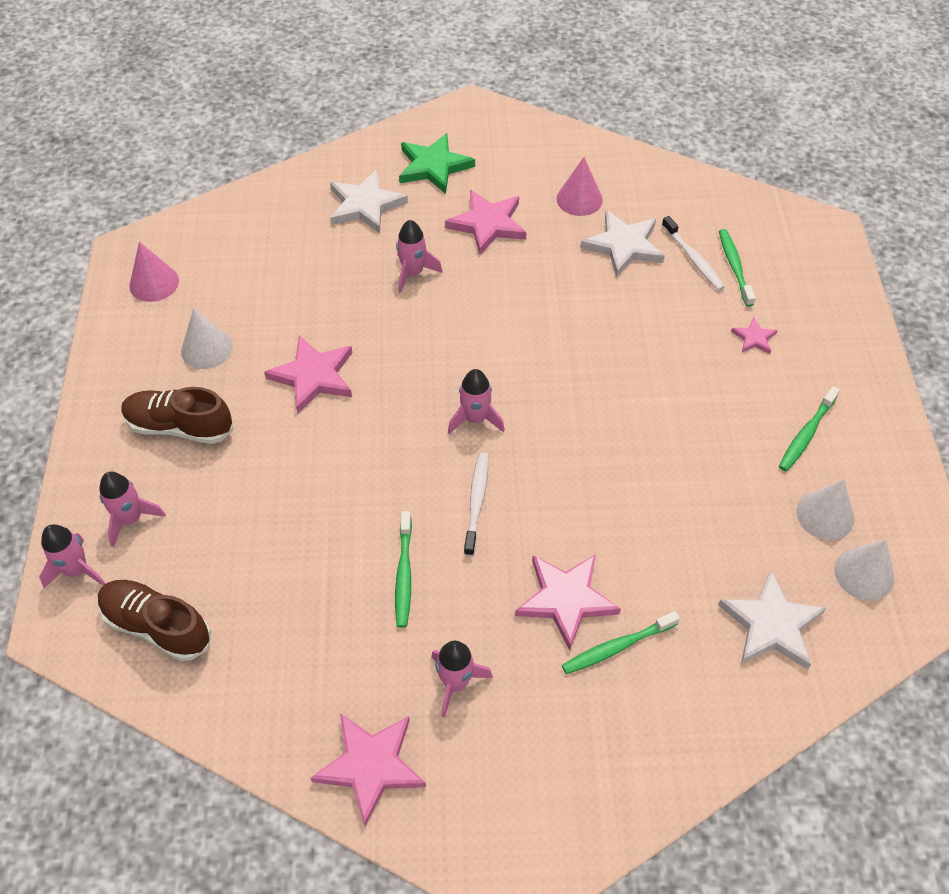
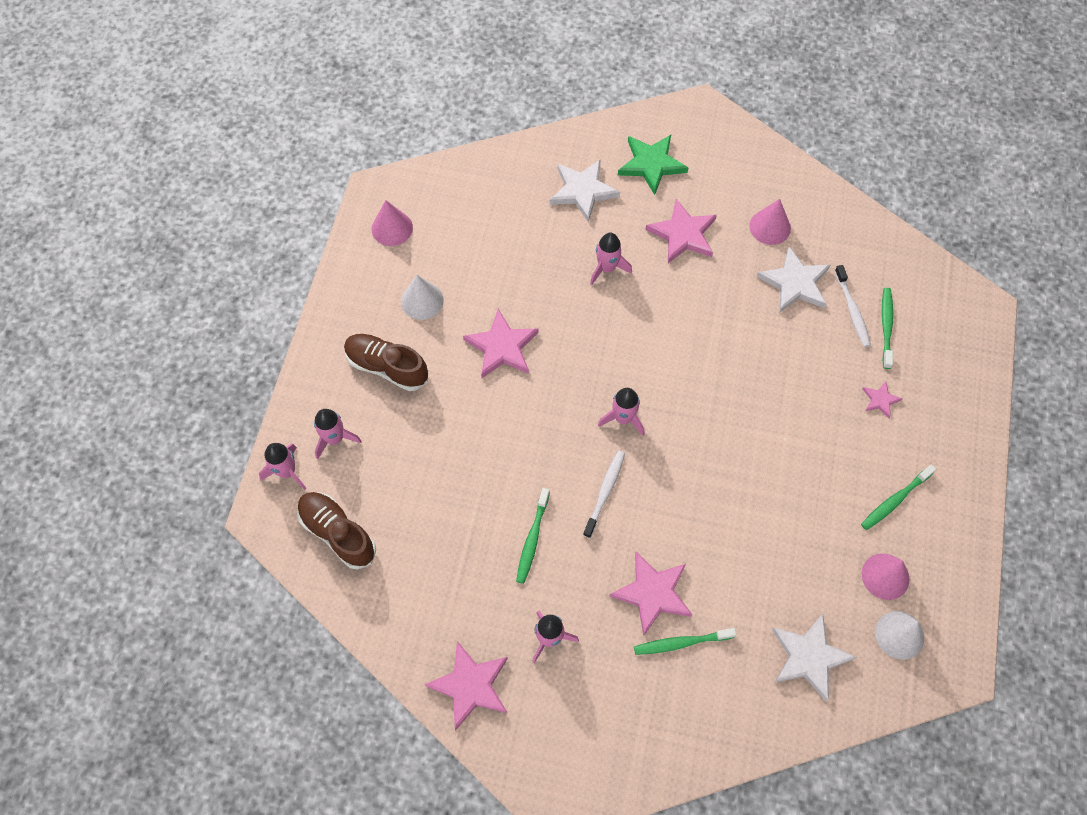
camera: 15 degrees right, 10 degrees up
white cone [796,479,854,540] -> pink cone [862,554,910,600]

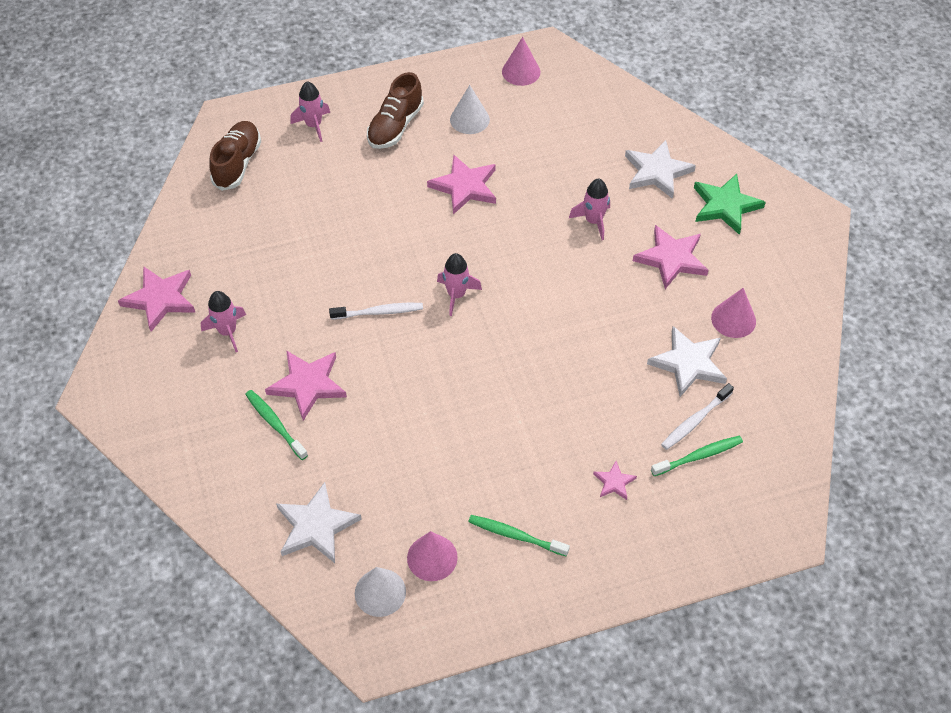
camera: 60 degrees right, 10 degrees down
pink rocket [259,443,306,490] -> none
brown shoe [344,334,428,391] -> brown shoe turned 150 degrees counterclockwise [367,72,424,149]
green toothbrush [516,488,550,584] -> none

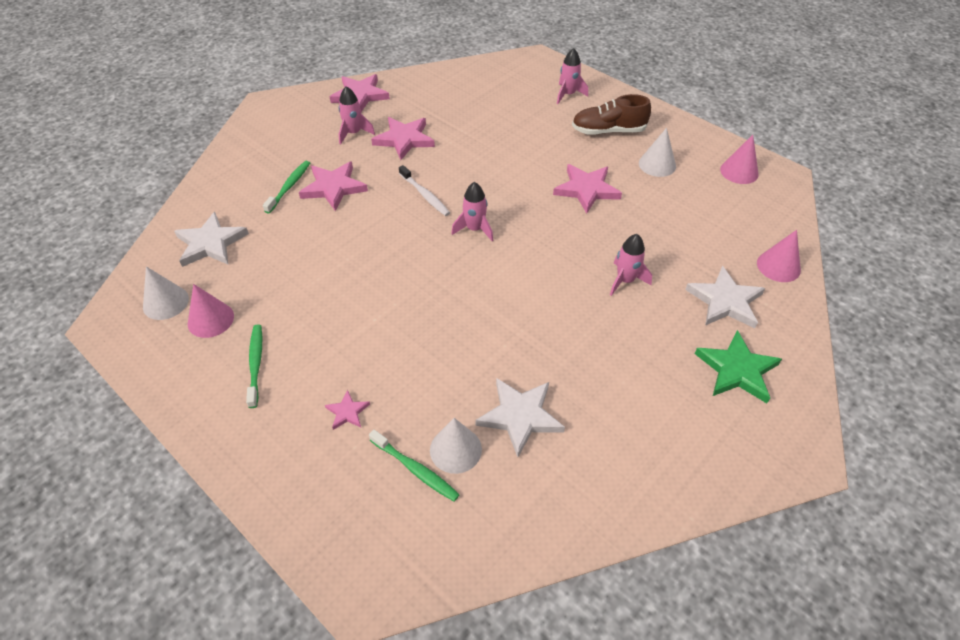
camera: 60 degrees right, 5 degrees down
brown shoe [209,121,261,191] -> none
pink star [633,225,709,289] -> pink star moved to [371,117,435,160]
white toothbrush [661,383,734,450] -> white cone [430,418,482,474]
pink cone [711,288,756,338] -> pink cone moved to [757,230,801,282]

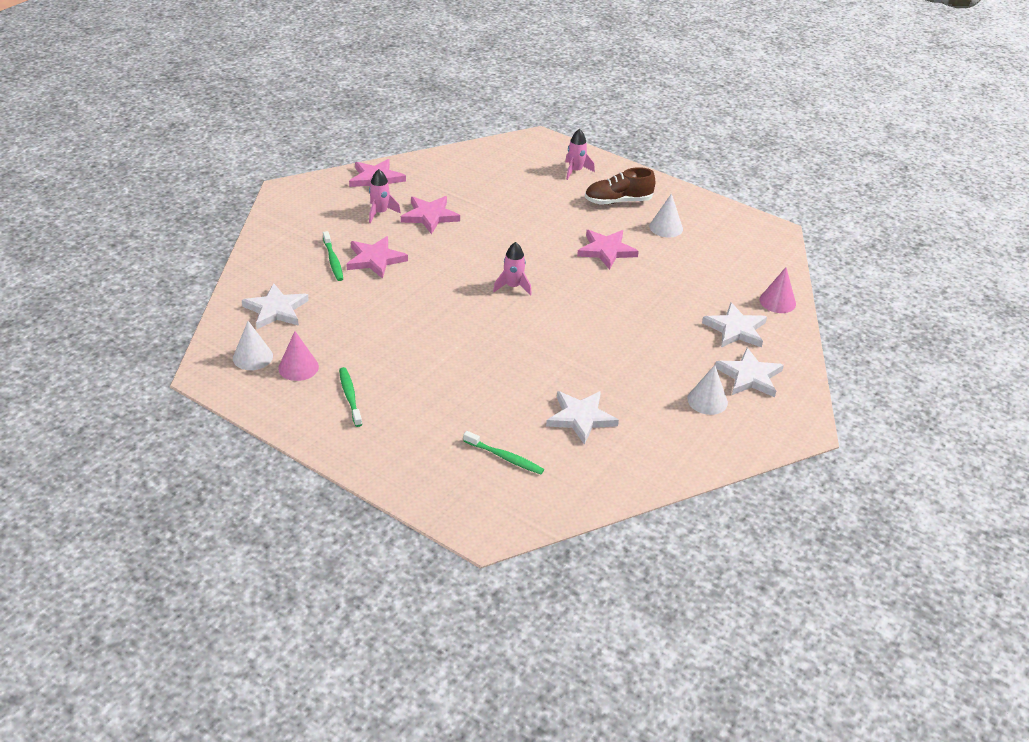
camera: 10 degrees left, 10 degrees down
green toothbrush [263,161,310,214] -> green toothbrush turned 150 degrees clockwise [323,231,343,281]
pink star [325,390,370,430] -> none
white toothbrush [399,165,450,216] -> none
white cone [430,418,482,474] -> white cone moved to [687,365,728,415]
pink rocket [610,234,652,296] -> none
green star [695,330,782,403] -> white star [715,348,784,397]
pink cone [720,135,759,184] -> none

